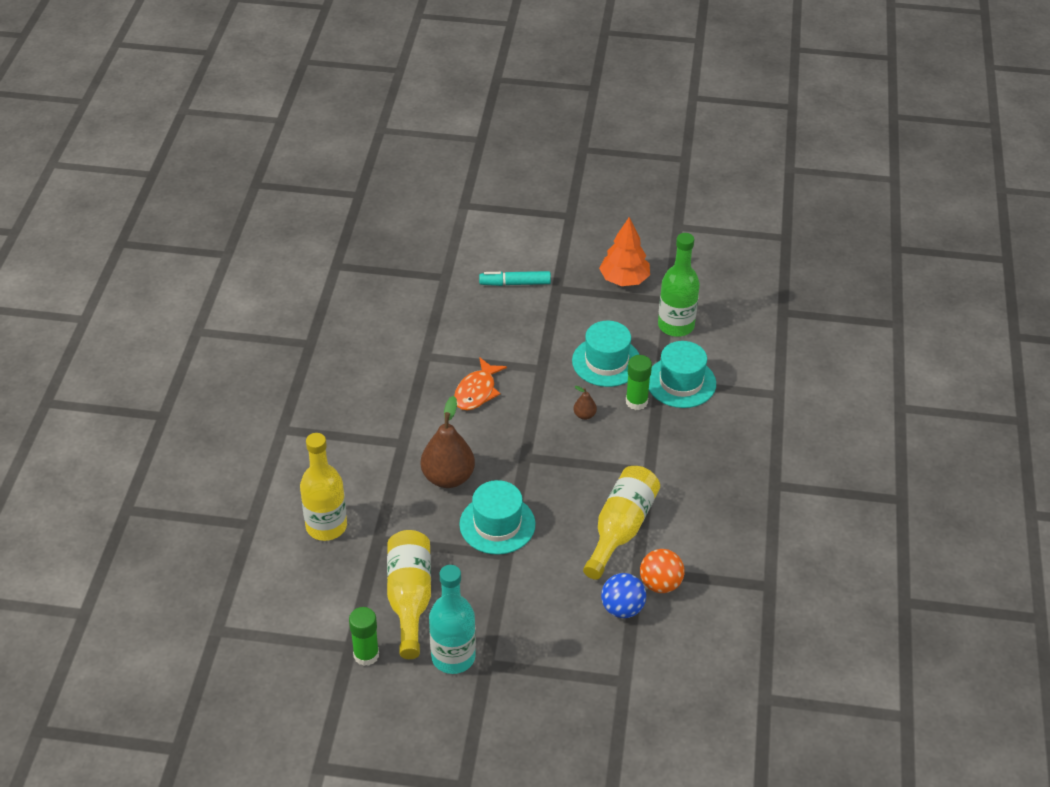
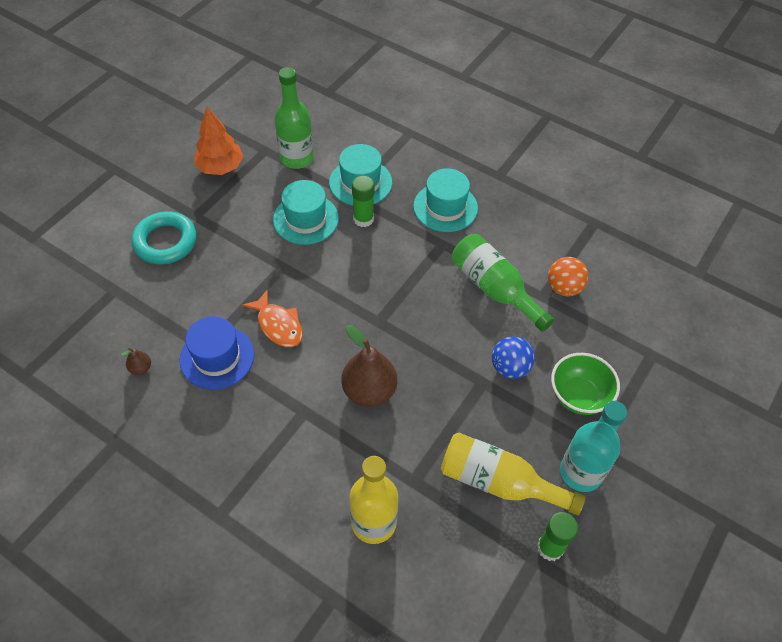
camera: 65 degrees left, 10 degrees up
turquoise hat [459,480,535,554] -> turquoise hat moved to [413,168,478,232]
turquoise marker [479,271,551,286] -> turquoise ring [131,211,197,265]
brown pear [574,386,597,420] -> brown pear moved to [121,348,151,375]
yellow bottle [583,466,660,580] -> green bottle [452,234,554,332]
blue ball [601,573,646,618] -> blue ball moved to [492,336,535,379]
none -> blue hat [179,316,254,390]
none -> green bowl [551,353,620,415]

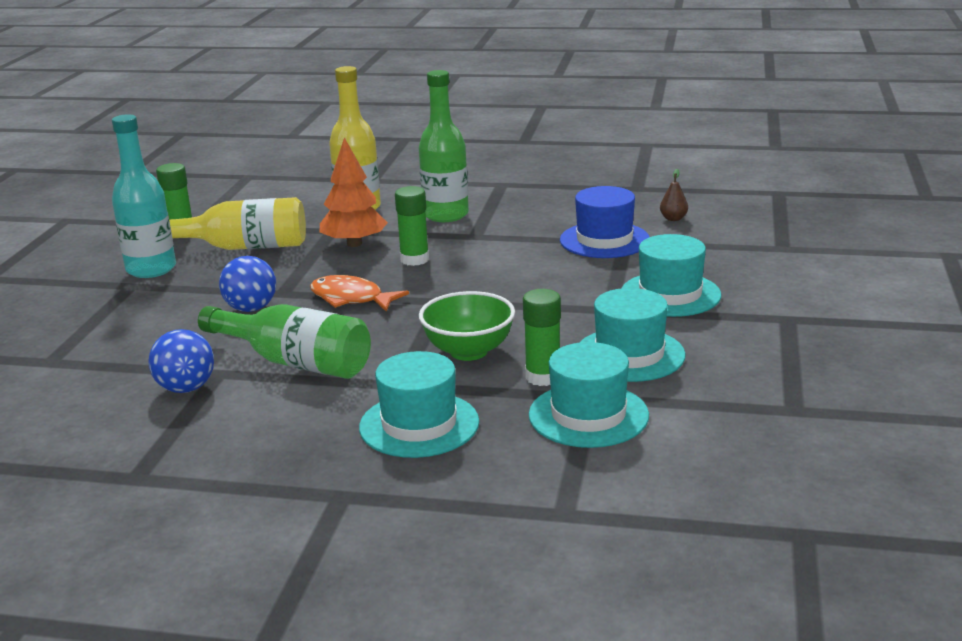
camera: 160 degrees right, 30 degrees down
turquoise ring [131,211,197,265] -> none
orange tree [194,107,244,175] -> orange tree moved to [320,137,388,247]
orange fish [242,289,303,347] -> orange fish moved to [310,275,409,311]
green bottle [275,67,314,169] -> green bottle moved to [419,70,469,222]
brown pear [342,325,397,407] -> green glue stick [395,186,429,266]
orange ball [548,257,589,296] -> blue ball [148,329,214,393]
green bowl [551,353,620,415] -> green bowl moved to [419,291,515,361]
none -> turquoise hat [622,234,721,317]

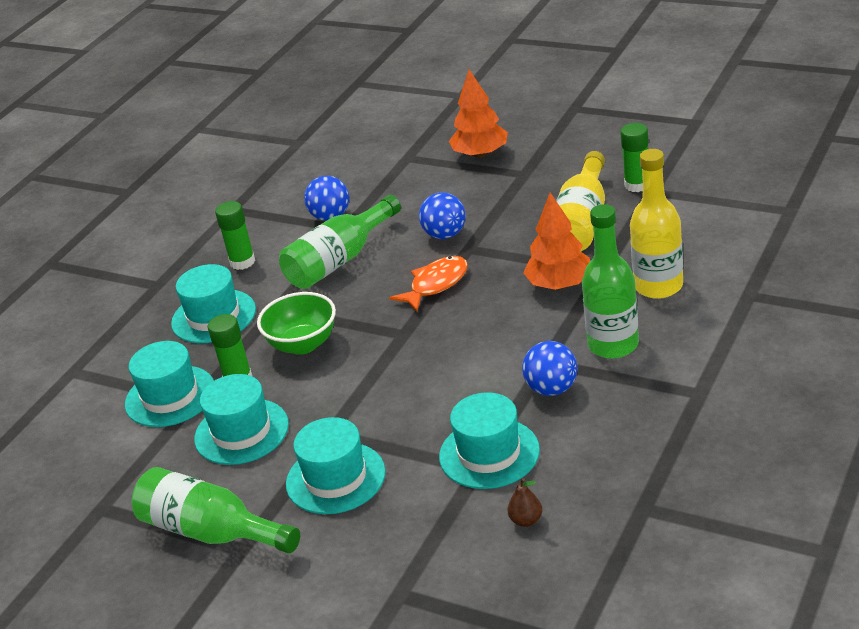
camera: 110 degrees right, 10 degrees up
turquoise bottle [112,114,176,278] -> none
green glue stick [395,186,429,266] -> green glue stick moved to [215,201,255,270]
blue hat [560,186,649,258] -> turquoise hat [439,392,540,489]
none -> green bottle [132,467,300,553]
none -> orange tree [449,70,508,158]
none -> blue ball [522,341,577,396]

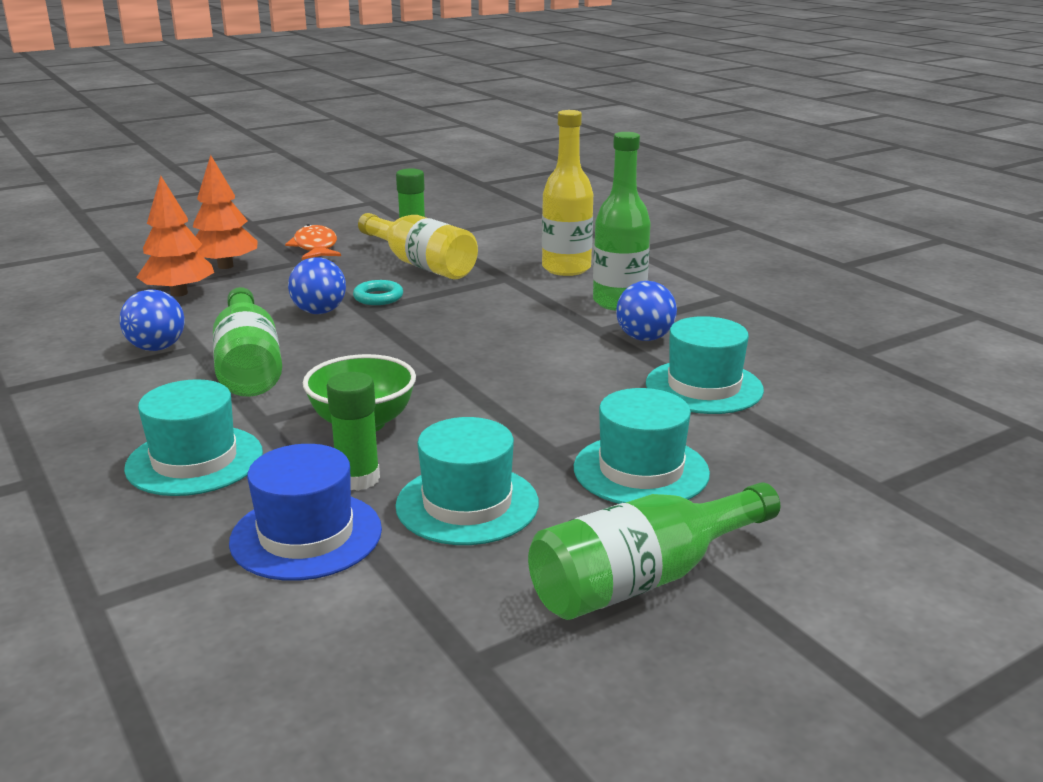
camera: 65 degrees left, 10 degrees down
turquoise hat [125,341,214,427] -> blue hat [229,444,382,581]
green glue stick [215,201,255,270] -> none
orange fish [389,256,468,312] -> orange fish moved to [285,224,341,260]
brown pear [508,478,542,527] -> none
orange tree [523,192,590,290] -> orange tree moved to [136,176,214,297]
none -> turquoise ring [353,280,403,305]

